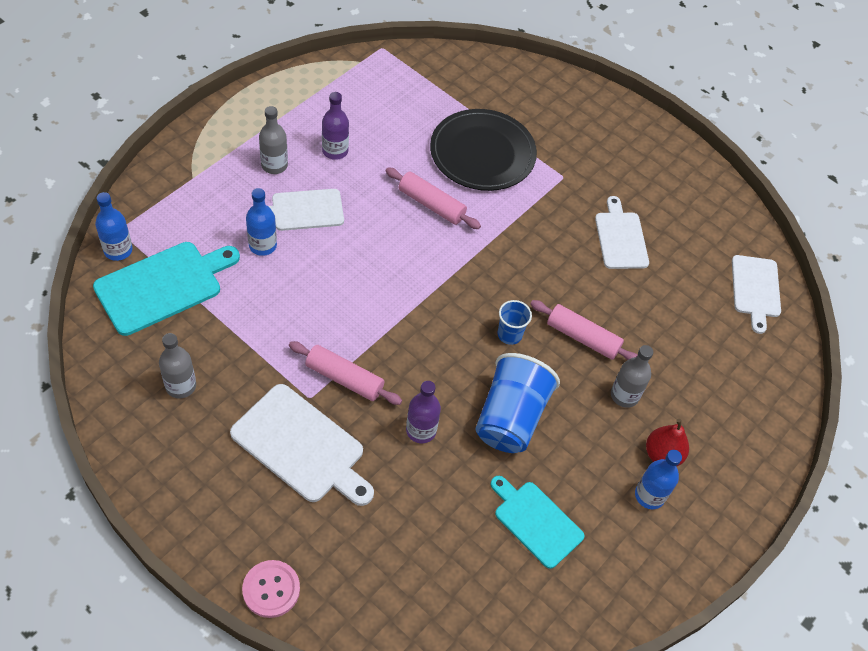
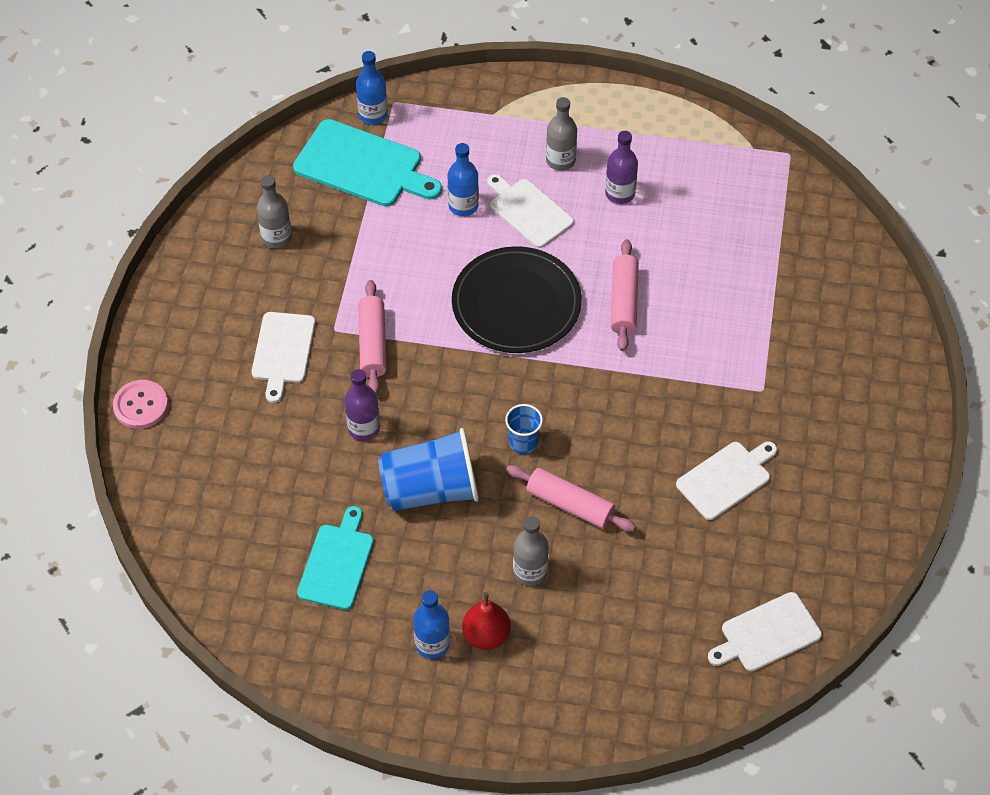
camera: 65 degrees right, 0 degrees up
white cutting board [230,384,374,506] -> white cutting board [252,312,315,403], size x0.67
black plate [430,109,537,191] -> black plate moved to [452,246,582,353]
pink rolling pin [530,300,637,360] -> pink rolling pin turned 60 degrees counterclockwise [507,465,636,532]

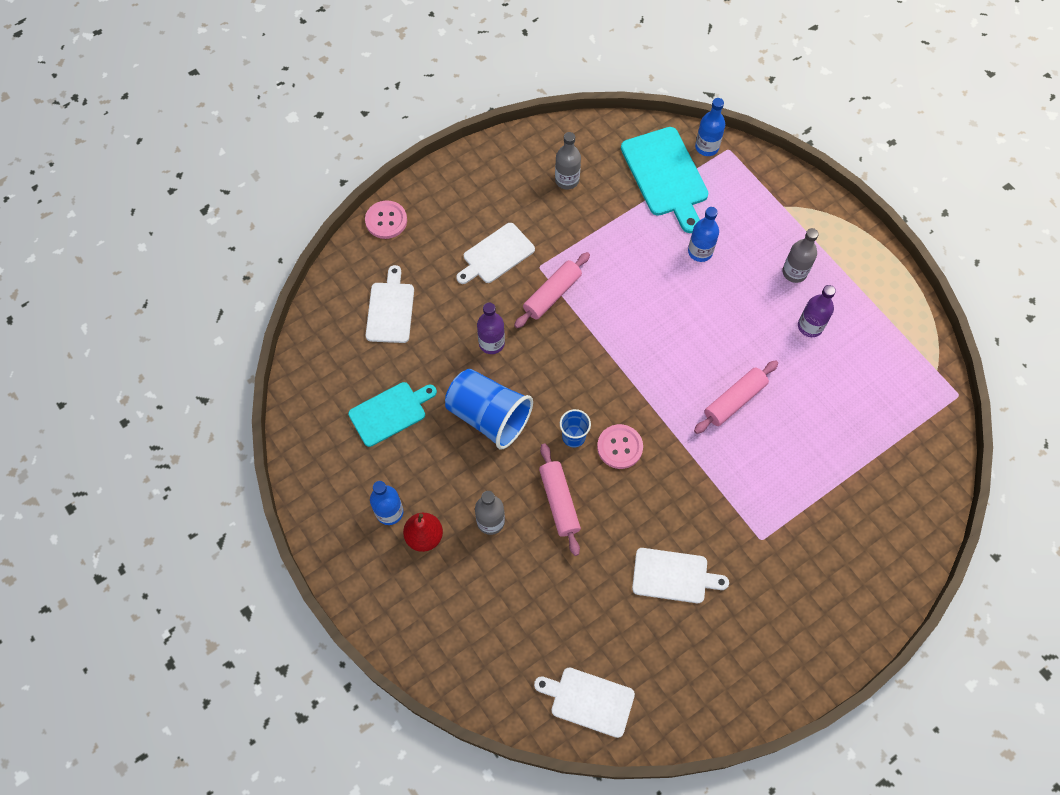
camera: 45 degrees right, 10 degrees up
black plate [452,246,582,353] -> none
white cutting board [487,174,574,248] -> white cutting board moved to [366,265,414,343]
none -> pink button [597,424,643,469]

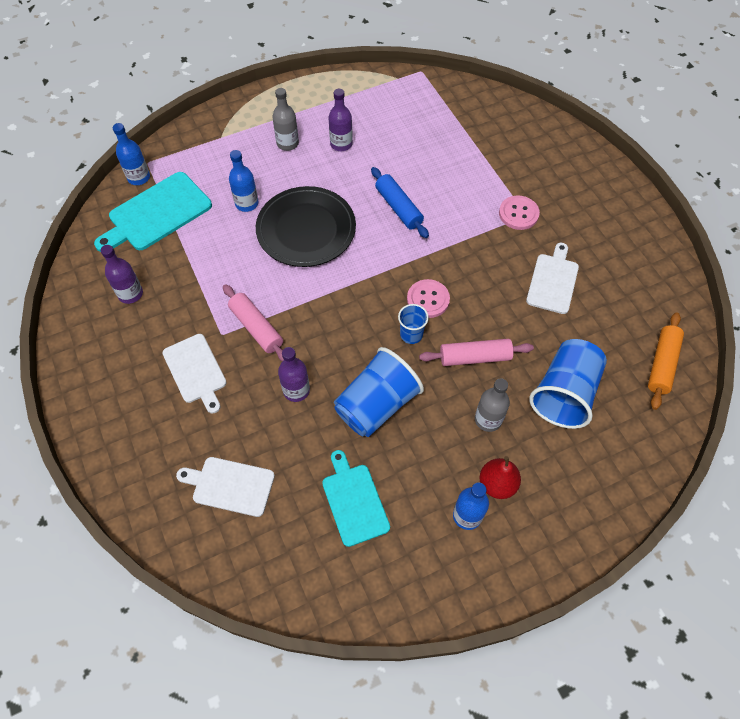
camera: 80 degrees left, 5 degrees down
pink button [365,200,407,239] -> pink button moved to [499,196,540,230]
white cutting board [534,668,635,738] -> orange rolling pin [648,312,684,410]
grey bottle [555,132,581,190] -> purple bottle [101,245,143,304]
turquoise cutting board [621,127,708,233] -> turquoise cutting board turned 150 degrees clockwise [94,172,212,252]
pink rolling pin [694,360,778,434] -> blue rolling pin [371,167,429,238]
none -> black plate [256,186,356,267]
none -> blue cup [529,339,607,429]

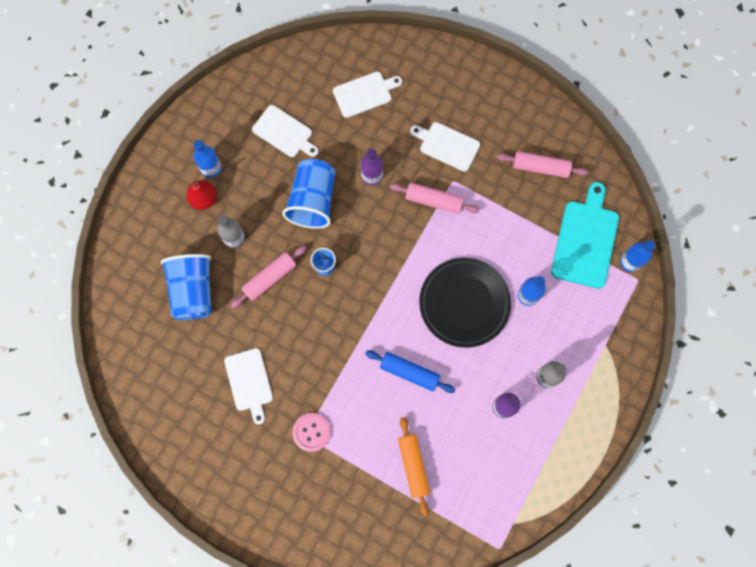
camera: 145 degrees right, 15 degrees up
purple bottle [101,245,143,304] -> pink rolling pin [497,151,588,178]
turquoise cutting board [322,450,390,547] -> white cutting board [252,105,318,157]
pink button [407,279,450,318] -> none
orange rolling pin [648,312,684,410] -> orange rolling pin moved to [398,417,430,516]

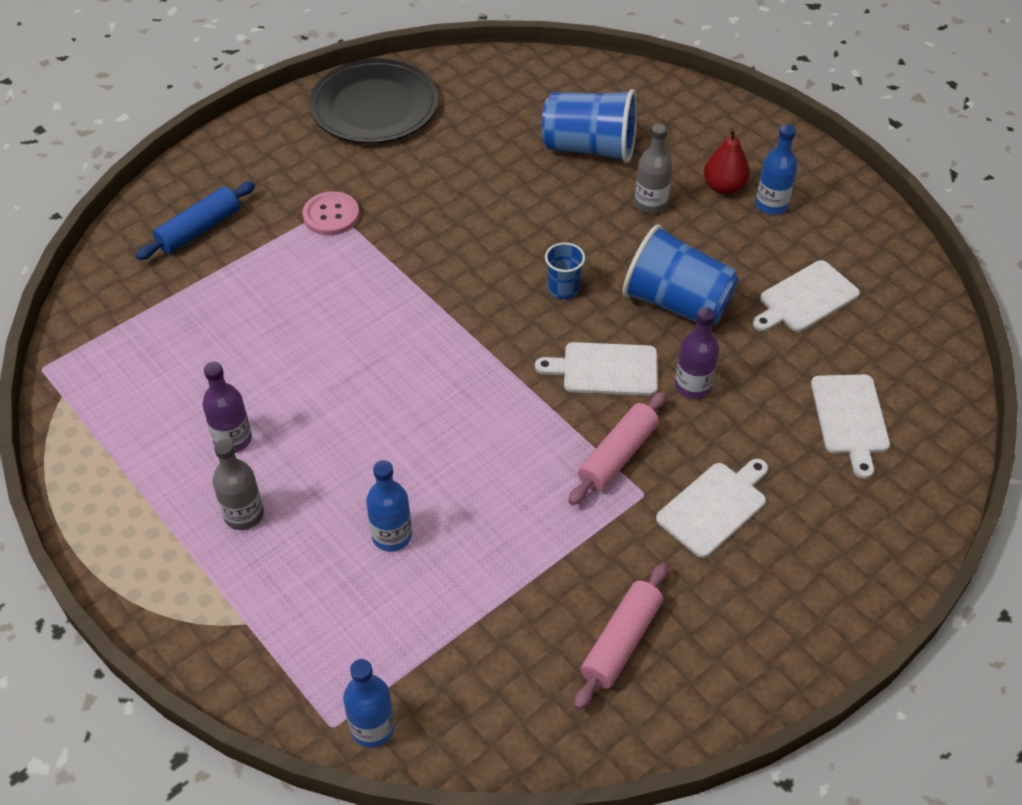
camera: 110 degrees right, 25 degrees down
white cutting board [224,348,273,425] -> white cutting board moved to [535,342,658,396]
pink rolling pin [231,246,306,308] -> none
blue rolling pin [365,350,455,393] -> blue rolling pin moved to [136,182,255,260]
orange rolling pin [398,417,430,516] -> none
black plate [419,258,511,348] -> black plate moved to [309,59,438,144]
turquoise cutting board [551,182,619,289] -> none

